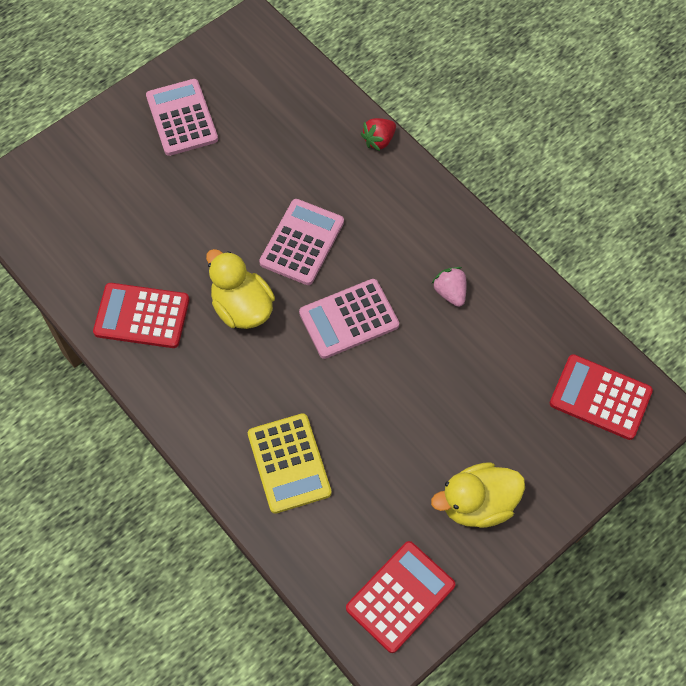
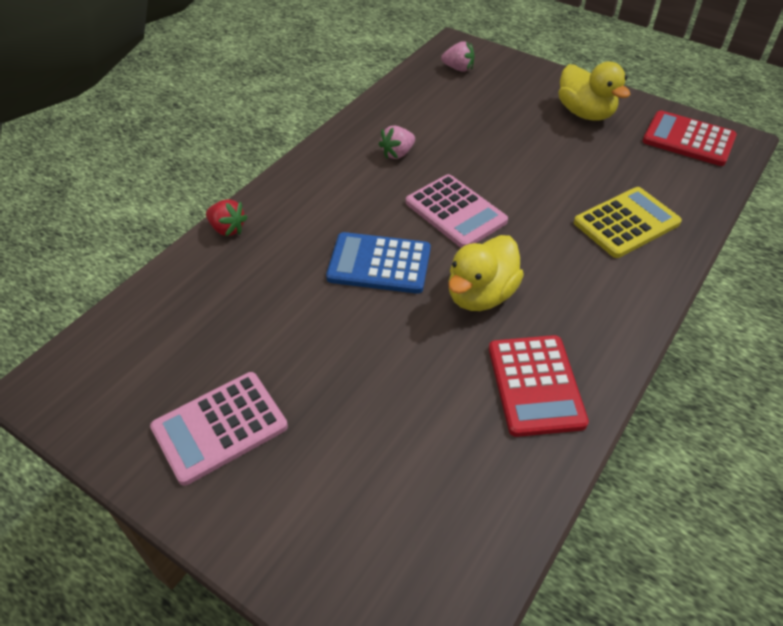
camera: 105 degrees left, 15 degrees down
pink calculator [259,199,344,285] -> blue calculator [326,232,431,294]
red calculator [550,354,653,440] -> pink strawberry [441,41,474,72]

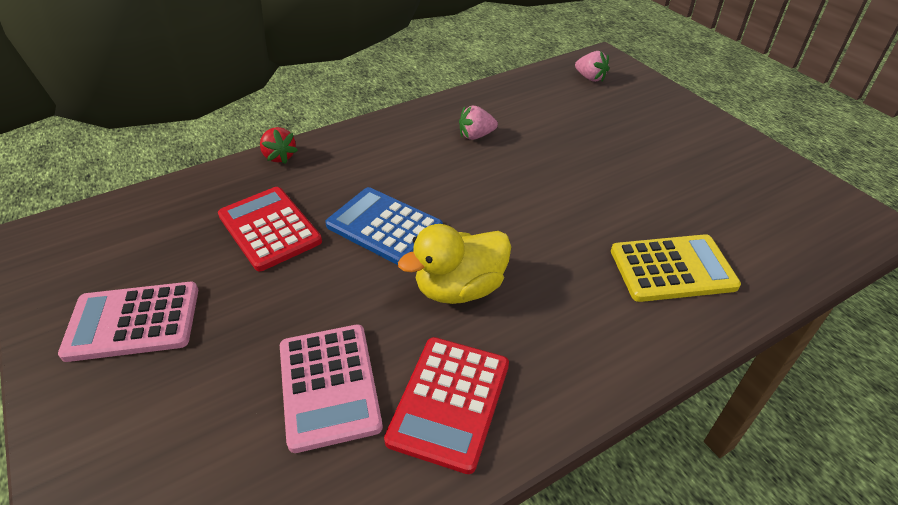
camera: 25 degrees right, 5 degrees down
pink calculator [406,174,508,248] -> pink calculator moved to [280,324,383,453]
yellow duck [558,61,631,121] -> none
red calculator [643,110,737,166] -> red calculator moved to [218,187,322,271]

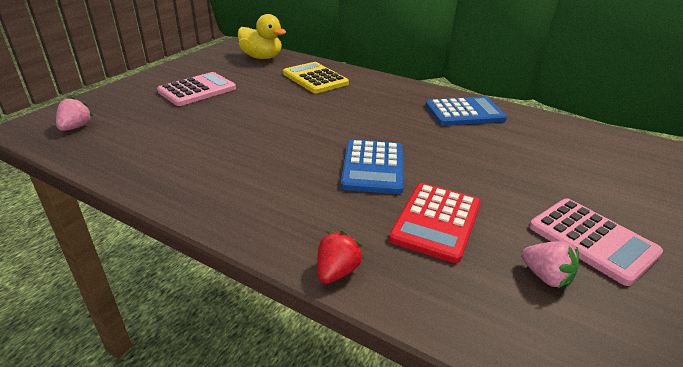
camera: 120 degrees left, 10 degrees down
pink calculator [280,324,383,453] -> pink calculator moved to [157,72,236,106]
red calculator [384,337,509,474] -> blue calculator [426,97,507,126]
yellow duck [398,224,511,304] -> yellow duck moved to [238,14,286,59]
pink strawberry [459,105,498,140] -> pink strawberry moved to [521,241,579,288]

